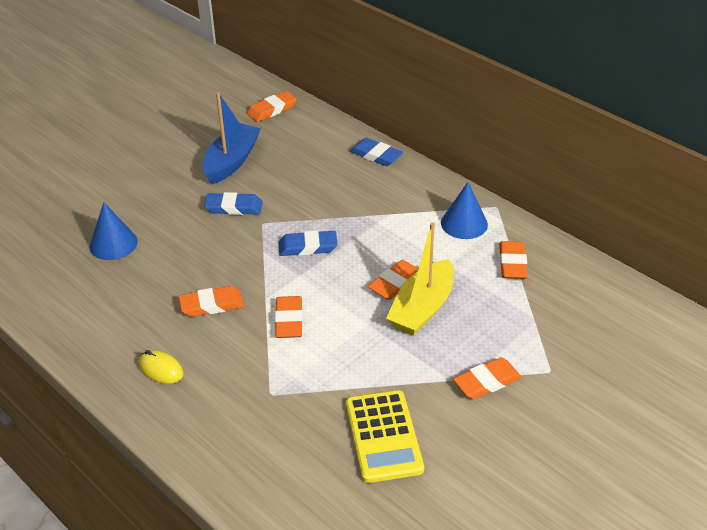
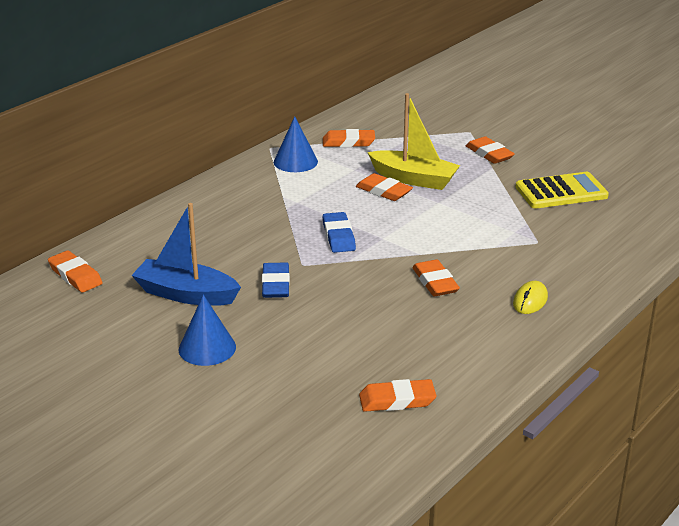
camera: 95 degrees left, 10 degrees down
blue cone [89,202,138,260] -> blue cone moved to [179,295,236,366]
orange eraser [275,296,303,338] -> orange eraser moved to [359,379,437,412]
blue eraser [350,138,403,166] -> none

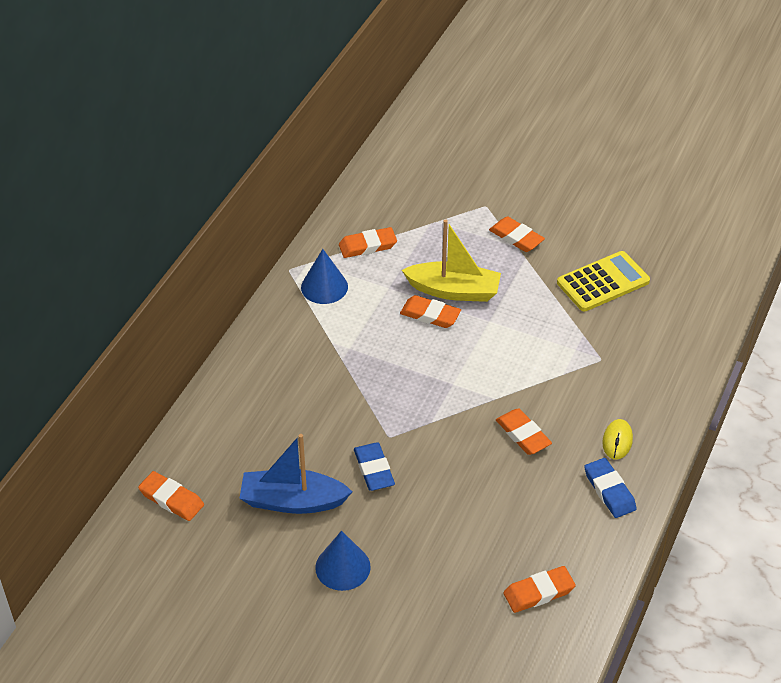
camera: 15 degrees left, 15 degrees up
blue eraser [323,212,356,253] -> blue eraser moved to [584,458,637,518]

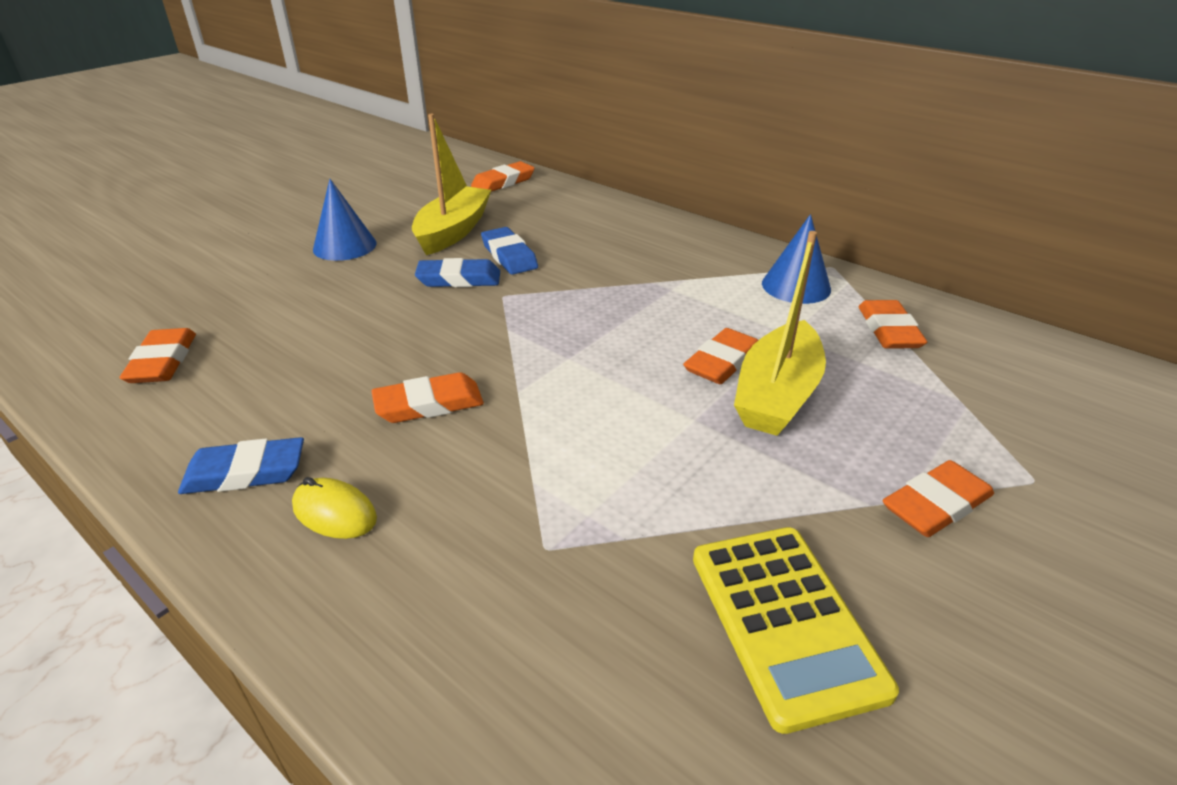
camera: 105 degrees right, 10 degrees down
blue boat [239,434,352,514] -> yellow boat [412,114,491,255]
none -> blue eraser [481,227,538,275]

